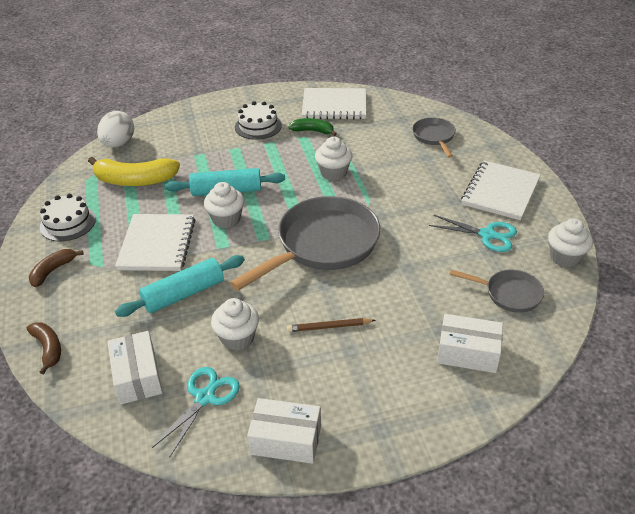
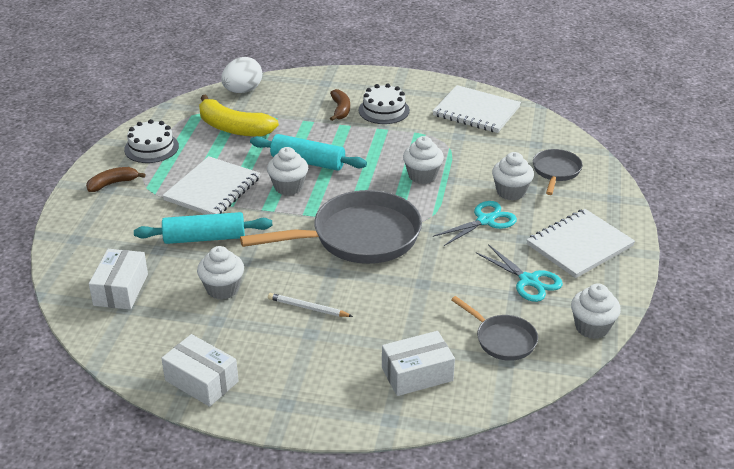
camera: 25 degrees right, 5 degrees down
brown banana [27,322,61,374] -> brown banana moved to [330,89,350,121]
turquoise scissors [152,367,240,456] -> turquoise scissors moved to [433,201,517,246]
brown pencil [287,318,376,332] -> white pencil [268,293,353,317]
green banana [288,118,337,136] -> none
white box [437,314,503,373] -> white box turned 60 degrees counterclockwise [382,331,455,396]
none -> white cupcake [492,152,534,201]

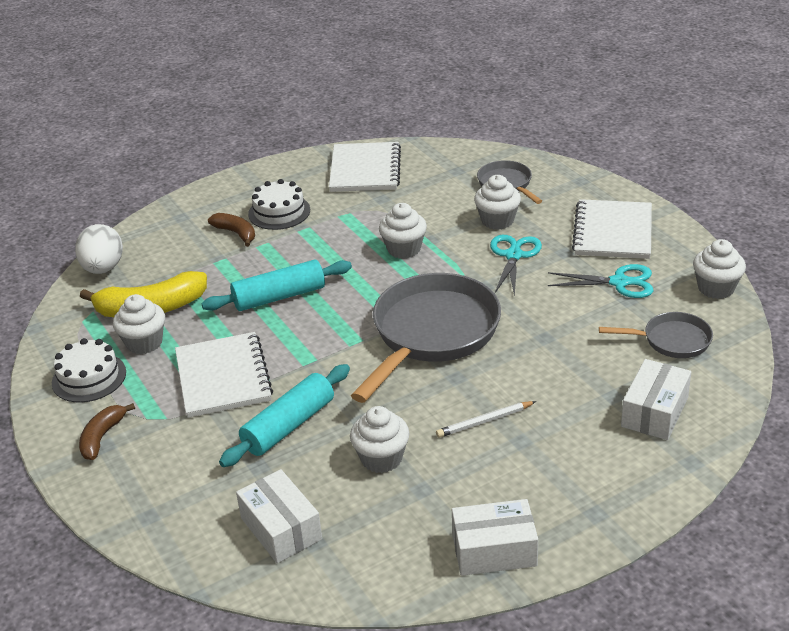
camera: 40 degrees left, 0 degrees up
white cupcake [267,147,308,195] -> white cupcake moved to [113,294,165,354]
white notebook [433,85,521,133] -> white notebook turned 75 degrees counterclockwise [329,142,401,192]

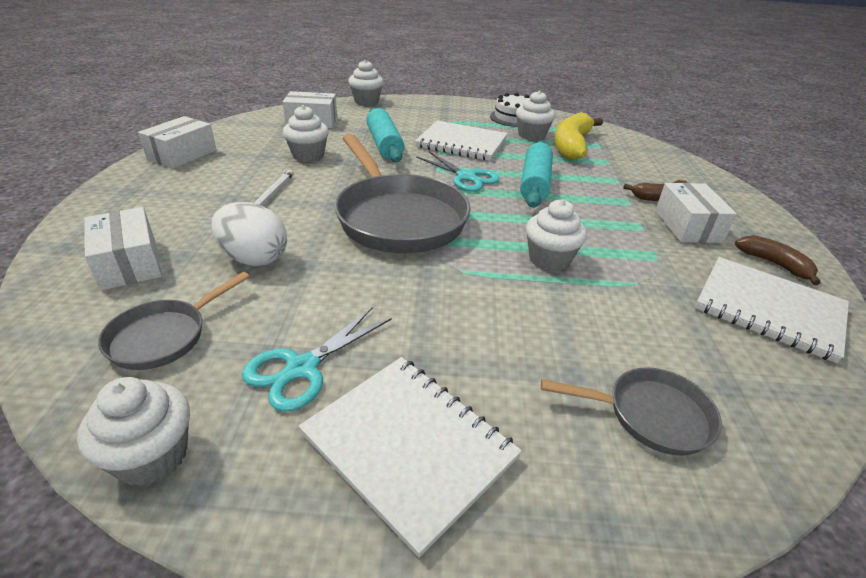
camera: 120 degrees right, 0 degrees up
white egg [75,224,123,274] -> white egg moved to [211,202,287,266]
brown banana [79,403,135,460] -> brown banana moved to [735,235,820,285]
white cake [248,179,310,230] -> white box [655,183,737,243]
white cupcake [474,175,521,230] -> white cupcake moved to [348,60,384,106]
turquoise scissors [490,235,542,296] -> turquoise scissors moved to [416,151,500,192]

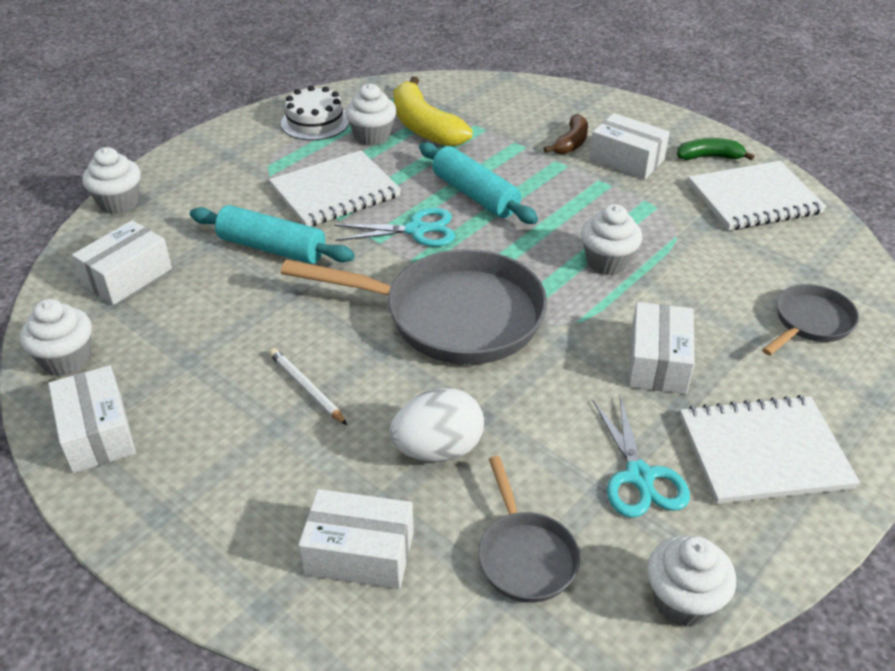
camera: 50 degrees left, 5 degrees up
white cupcake [283,105,329,162] -> white cupcake moved to [20,299,92,376]
brown banana [735,235,820,285] -> green banana [677,138,754,161]
none -> white box [628,302,695,394]

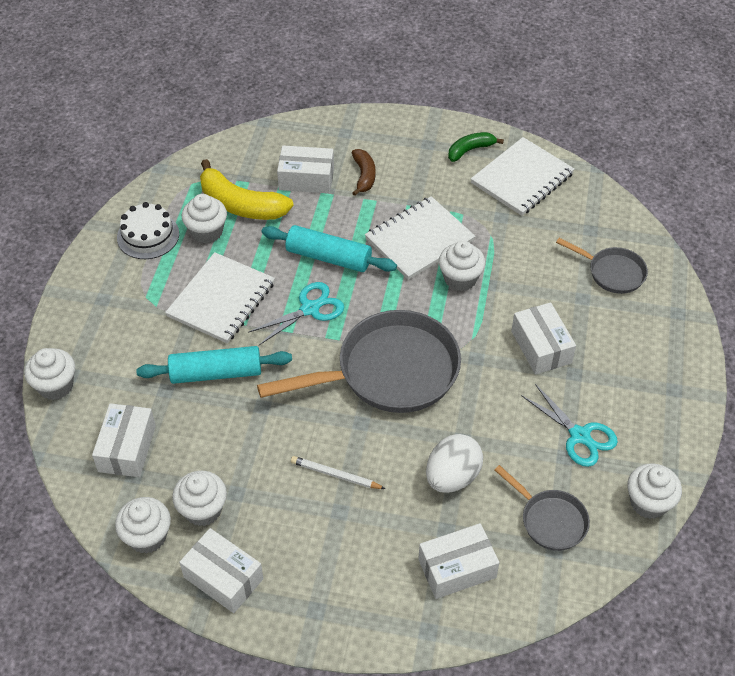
camera: 30 degrees left, 10 degrees up
white box [589,113,670,179] -> white box moved to [277,145,334,193]
white notebook [680,395,860,504] -> white notebook moved to [365,196,476,280]
grey pan [762,284,859,355] -> grey pan turned 105 degrees clockwise [556,238,648,294]
none -> white cupcake [172,471,227,526]

